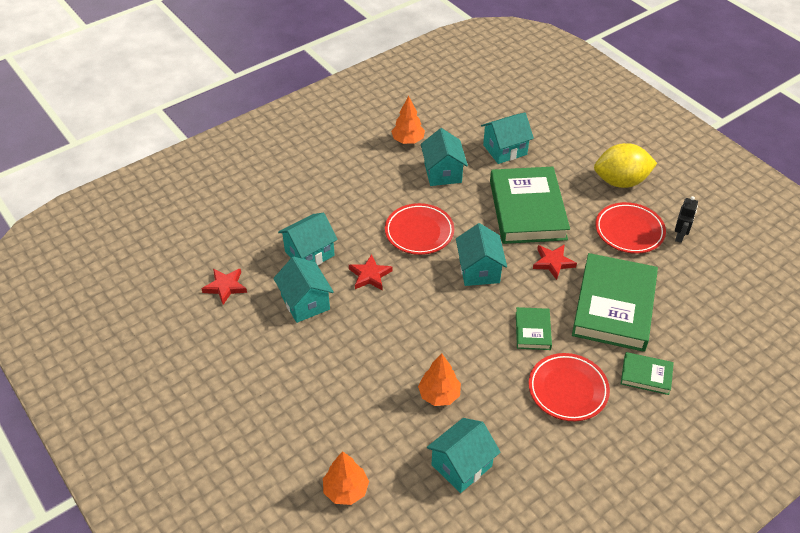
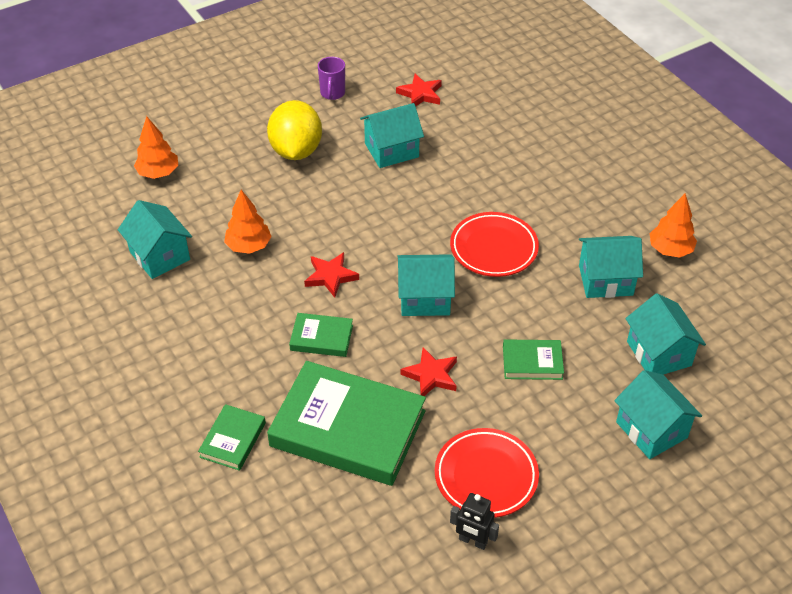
camera: 95 degrees right, 0 degrees up
turquoise house [278,212,338,265] -> turquoise house moved to [614,370,702,459]
red star [349,254,393,290] -> red star moved to [304,252,359,298]
green book [490,167,570,244] -> green book [503,339,564,380], size x0.46
red plate [529,353,610,421] -> none
yellow lemon [594,143,657,188] -> yellow lemon moved to [267,100,322,160]
none -> purple mug [318,57,345,100]

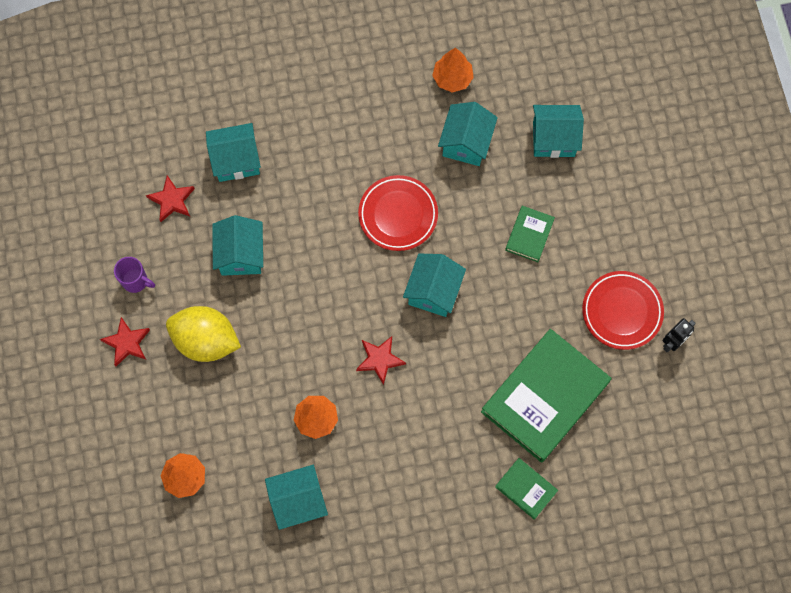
camera: 70 degrees left, 25 degrees up
green book [289,313,353,357] -> none
red star [400,347,457,396] -> red star moved to [100,317,150,366]
turquoise house [614,370,702,459] -> turquoise house moved to [206,123,261,182]

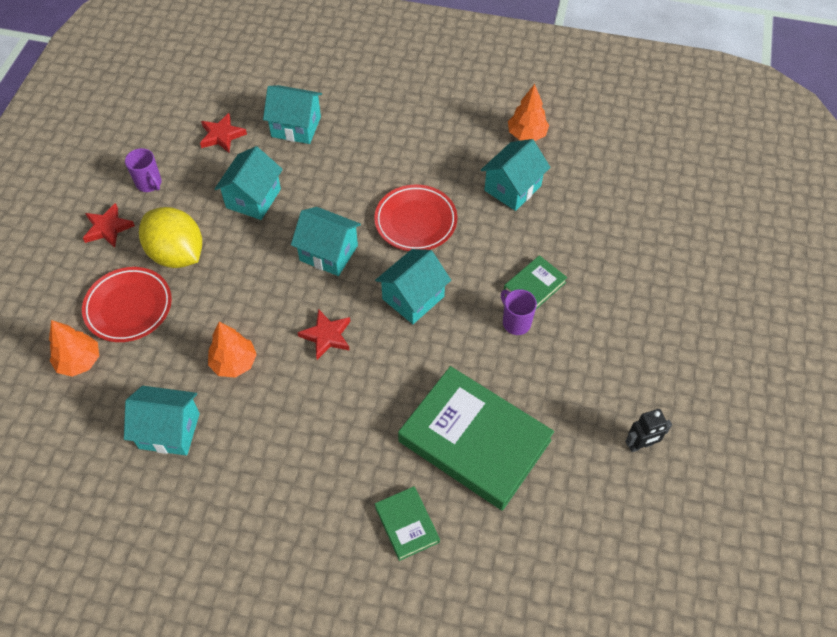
camera: 25 degrees right, 15 degrees down
green book [481,329,611,463] -> green book turned 60 degrees clockwise [398,366,554,511]
turquoise house [533,105,584,158] -> turquoise house moved to [291,207,361,276]
red plate [582,271,664,350] -> red plate moved to [82,267,172,342]
none -> purple mug [501,289,537,335]

